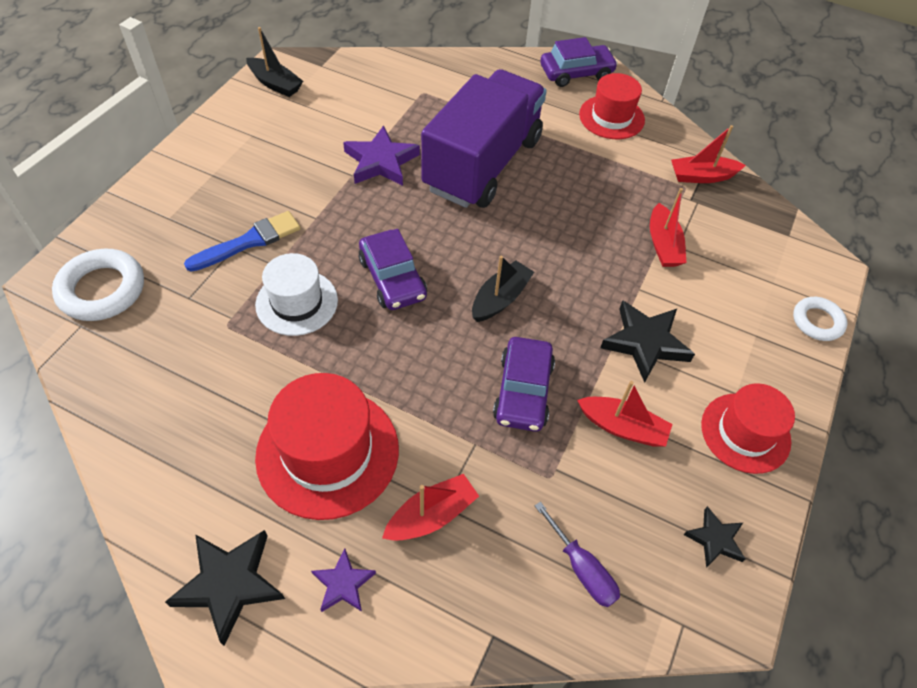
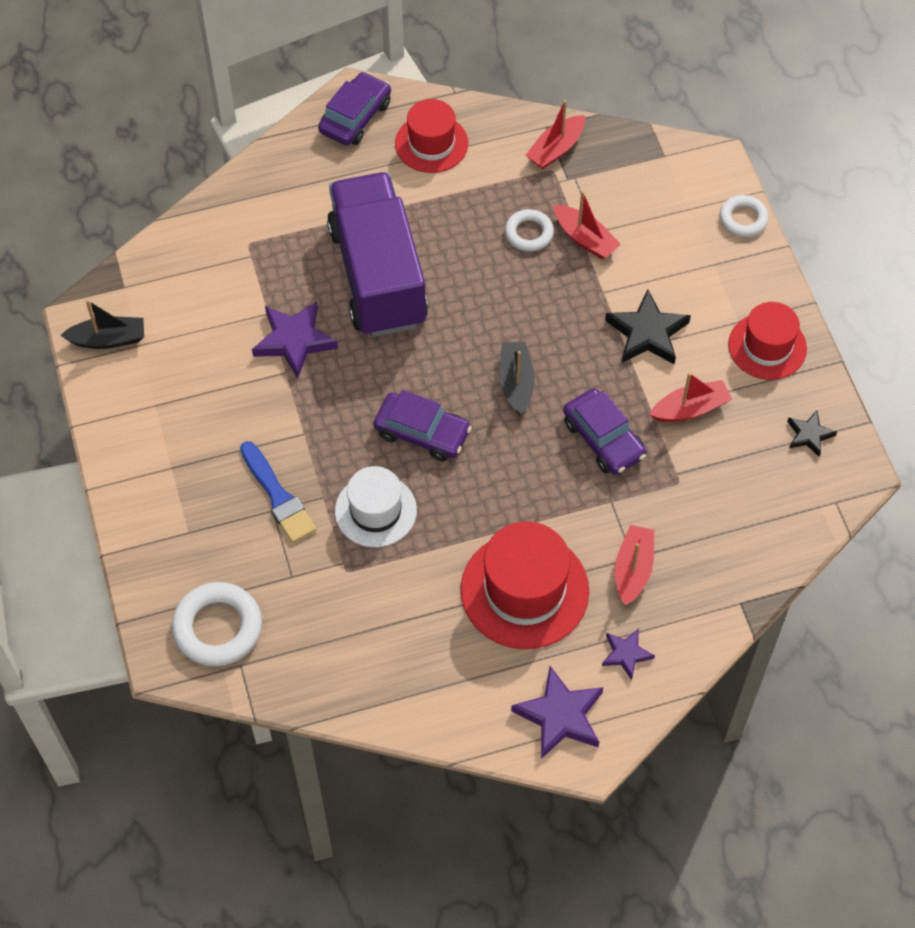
camera: 40 degrees left, 5 degrees up
black star [165,530,285,646] -> purple star [511,666,603,759]
blue brush [184,211,300,272] -> blue brush turned 135 degrees clockwise [240,441,316,543]
purple screwdriver [534,501,620,607] -> none
none -> white ring [505,209,554,251]

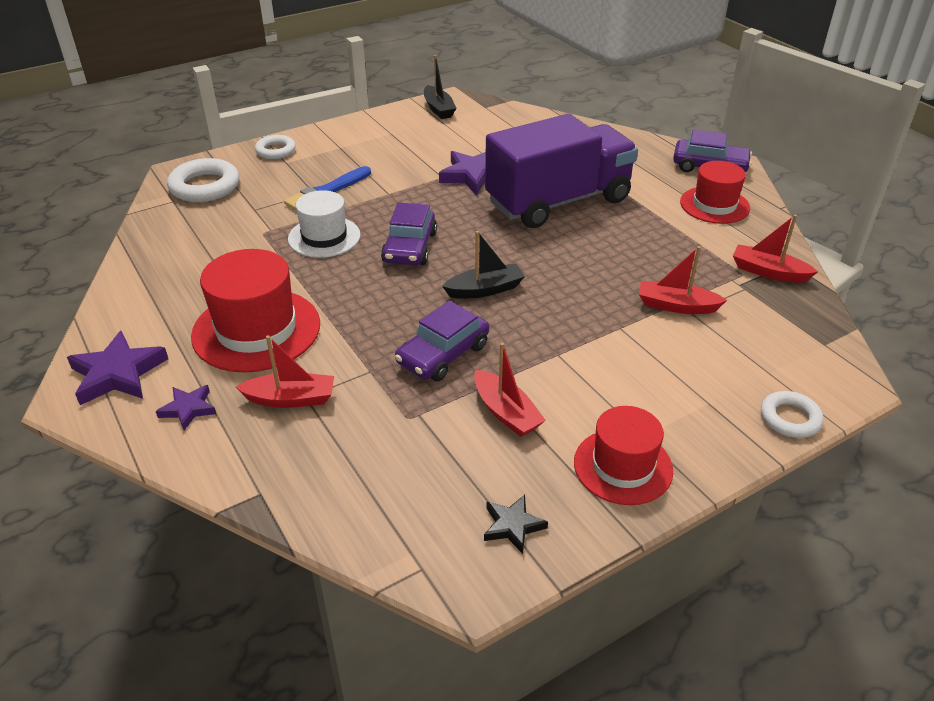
camera: 75 degrees right, 20 degrees down
white ring [505,209,554,251] -> white ring moved to [255,135,296,159]
red boat [554,191,621,259] -> red boat turned 75 degrees clockwise [639,246,727,314]
black star [605,290,691,364] -> none

